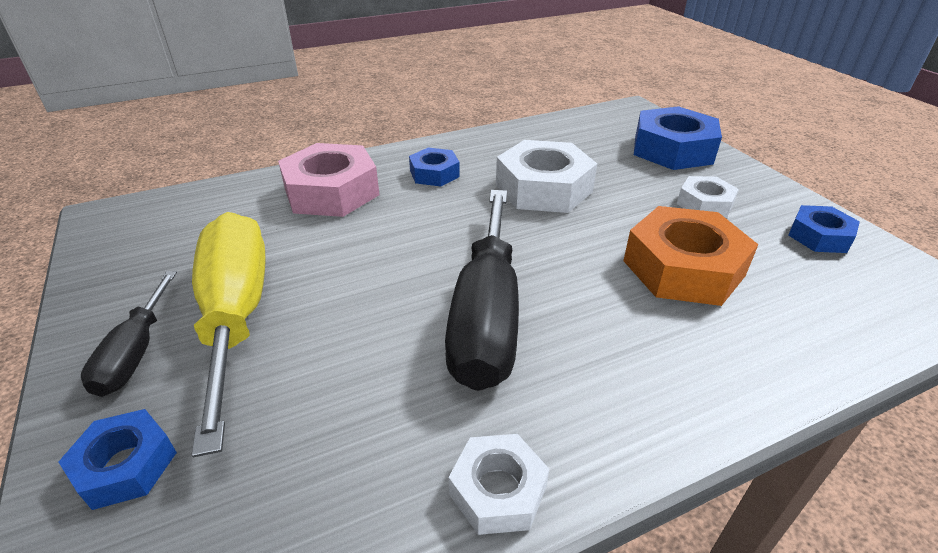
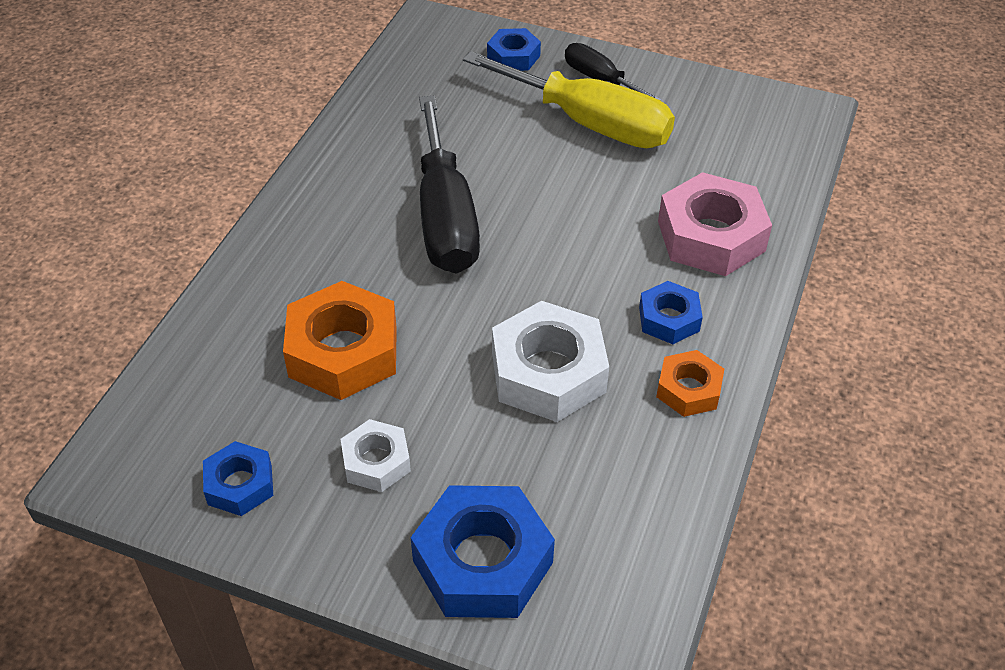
camera: 135 degrees right, 10 degrees up
black screwdriver [445,190,519,391] -> black screwdriver turned 150 degrees counterclockwise [419,96,480,273]
white nut [448,434,549,535] -> none
none -> orange nut [656,350,724,417]

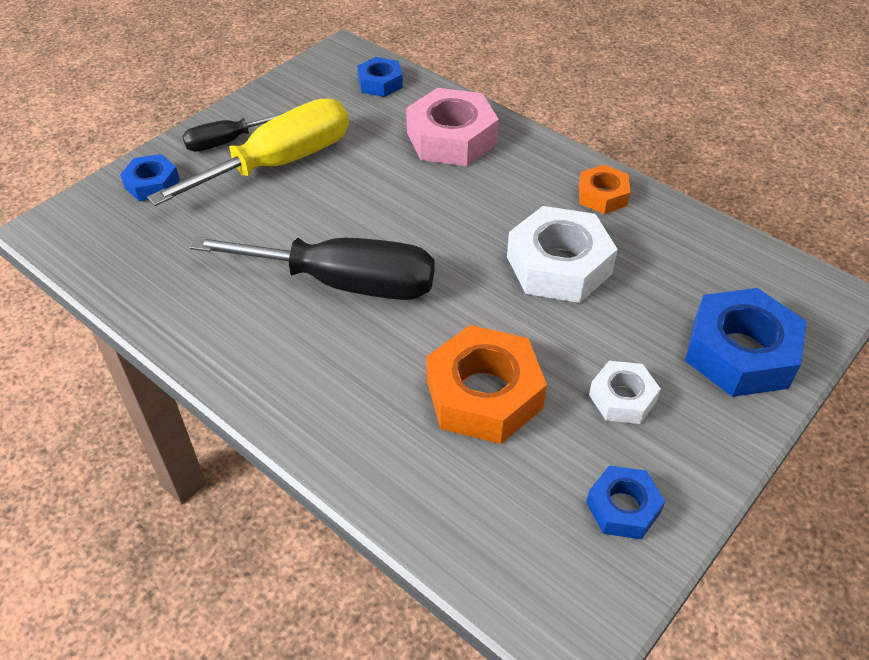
camera: 70 degrees left, 0 degrees up
blue nut [639,281,703,344] -> blue nut moved to [357,57,403,97]

